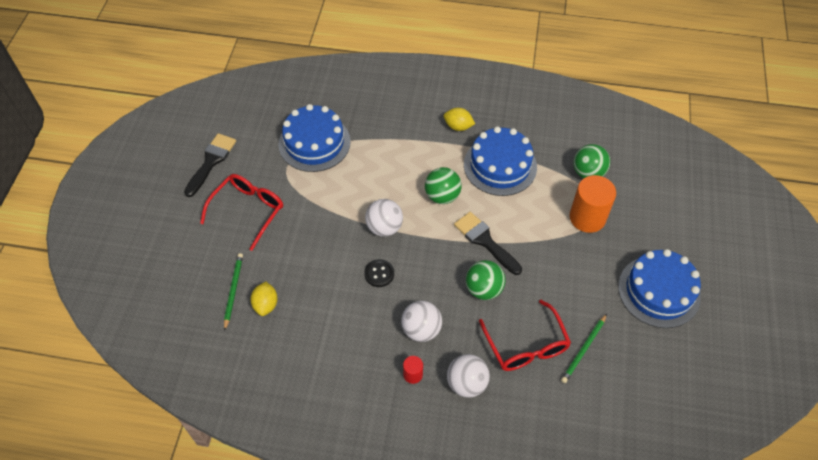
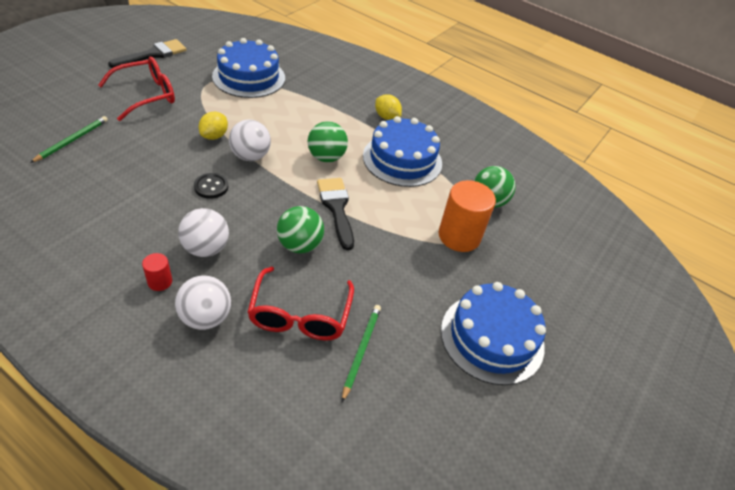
camera: 20 degrees right, 10 degrees down
yellow lemon [250,282,278,316] -> yellow lemon moved to [199,112,228,140]
green pencil [561,314,607,383] -> green pencil turned 135 degrees clockwise [342,305,381,402]

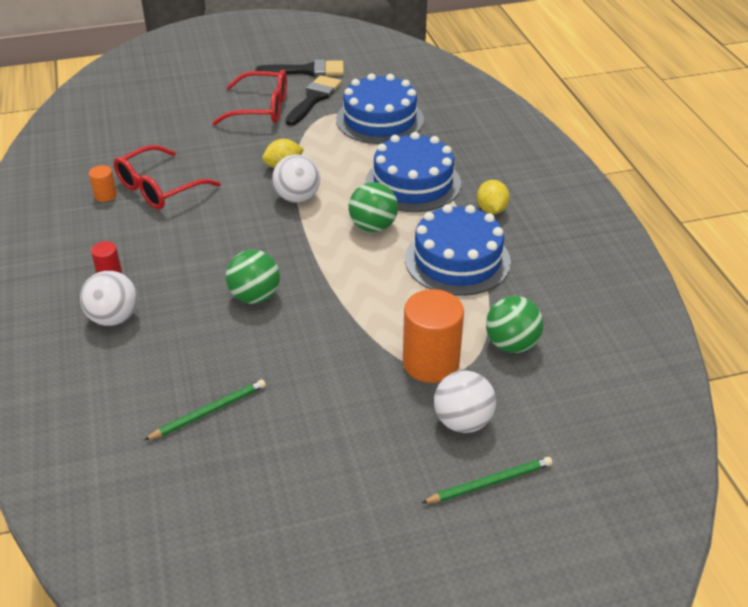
camera: 45 degrees right, 5 degrees down
green pencil [30,116,108,163] -> green pencil moved to [422,457,552,503]
white ball [178,208,229,257] -> white ball moved to [434,370,496,433]
black button [194,173,228,199] -> none
red glasses [247,267,354,341] -> red glasses moved to [114,145,221,209]
black brush [317,178,354,250] -> black brush moved to [285,75,342,126]
blue cake [441,282,546,385] -> blue cake moved to [365,132,461,212]
none -> orange cylinder [89,165,117,202]

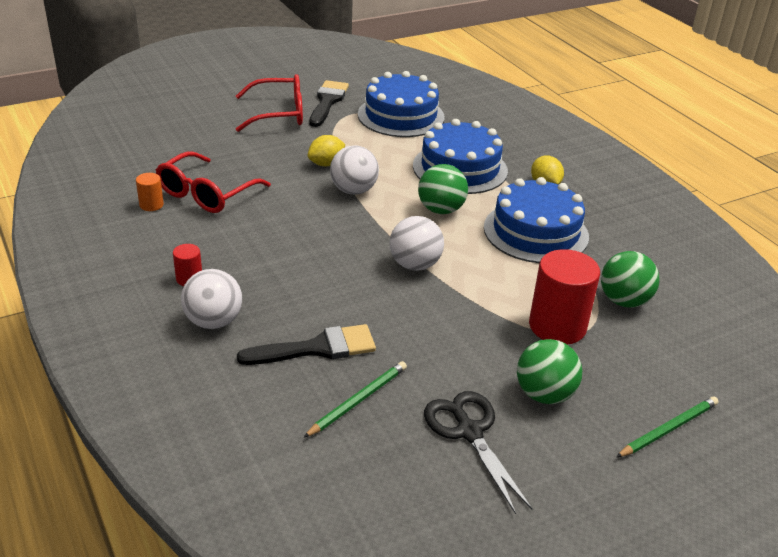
camera: 15 degrees left, 5 degrees down
green ball [226,250,280,304] -> green ball moved to [517,339,582,404]
black brush [255,59,344,77] -> black brush moved to [237,324,376,365]
orange cylinder [403,289,464,383] -> red cylinder [529,249,600,345]
white ball [434,370,496,433] -> white ball moved to [389,216,444,271]
none -> black scissors [424,391,532,514]

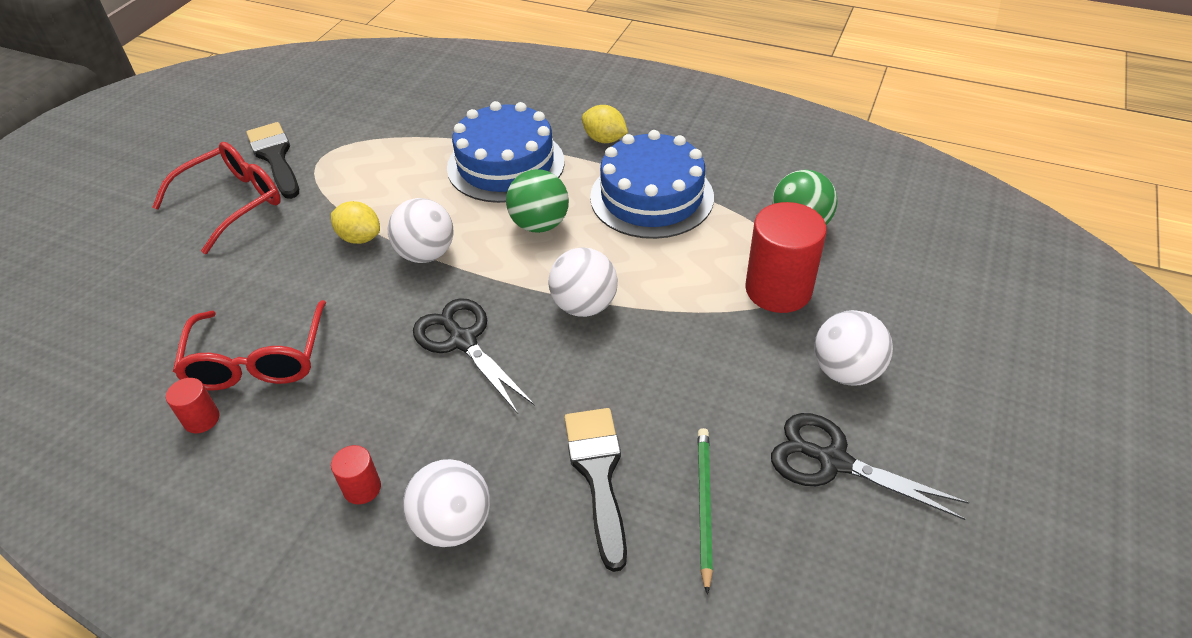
camera: 35 degrees left, 10 degrees up
orange cylinder [136,173,164,211] -> red cylinder [166,378,220,433]
black brush [237,324,376,365] -> black brush turned 45 degrees counterclockwise [564,408,627,572]
yellow lemon [308,135,345,166] -> yellow lemon turned 75 degrees counterclockwise [331,201,380,244]
blue cake [358,71,445,137] -> none
green ball [517,339,582,404] -> white ball [814,310,893,385]
green pencil [616,397,718,457] -> none
none -> black scissors [413,298,535,414]

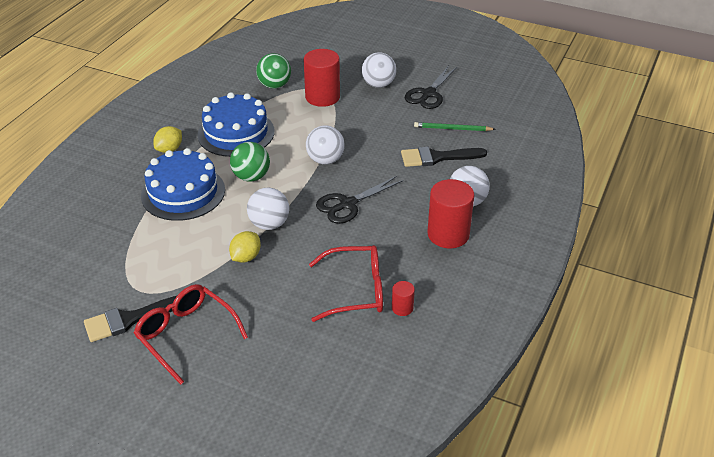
camera: 90 degrees left, 5 degrees down
red cylinder [331,445,381,504] -> red cylinder [427,179,474,248], size x2.10

